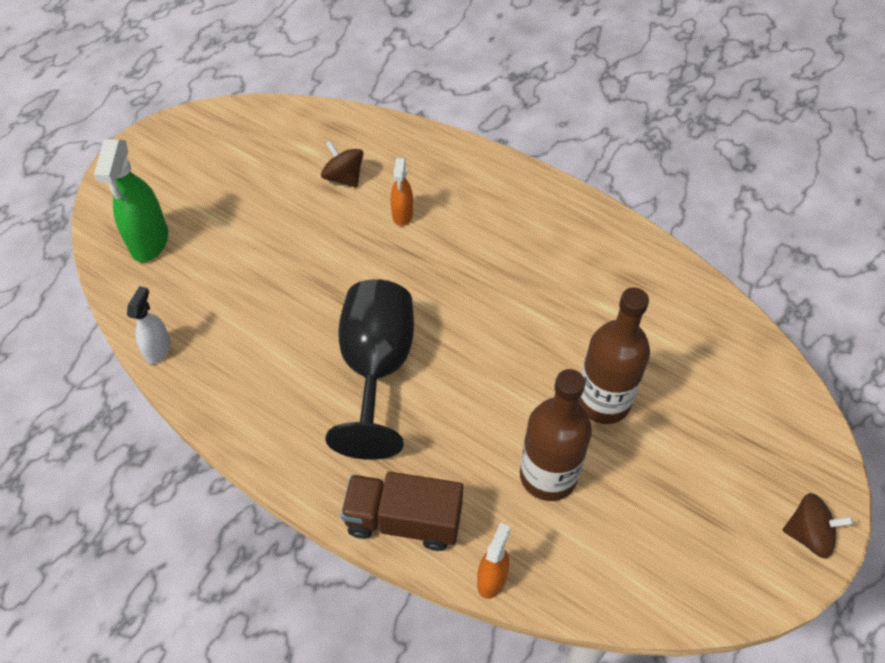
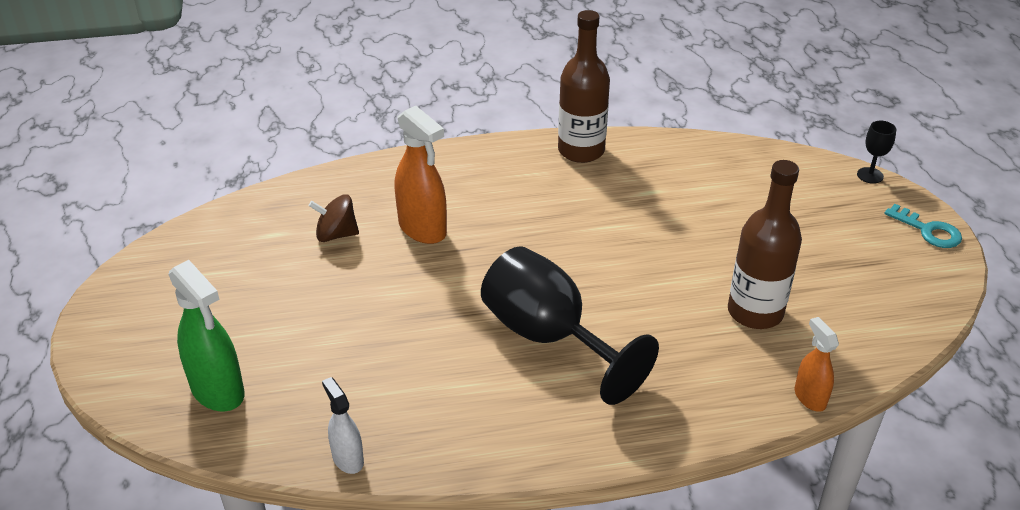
camera: 45 degrees left, 15 degrees down
brown truck [341,472,463,551] -> none
orange spray bottle [391,158,413,226] -> orange spray bottle [395,106,447,244], size x1.73
brown bottle [578,287,650,424] -> brown bottle moved to [558,10,610,163]
brown spinning top [782,493,854,558] -> turquoise key [884,204,962,248]
none -> black goblet [857,121,896,184]

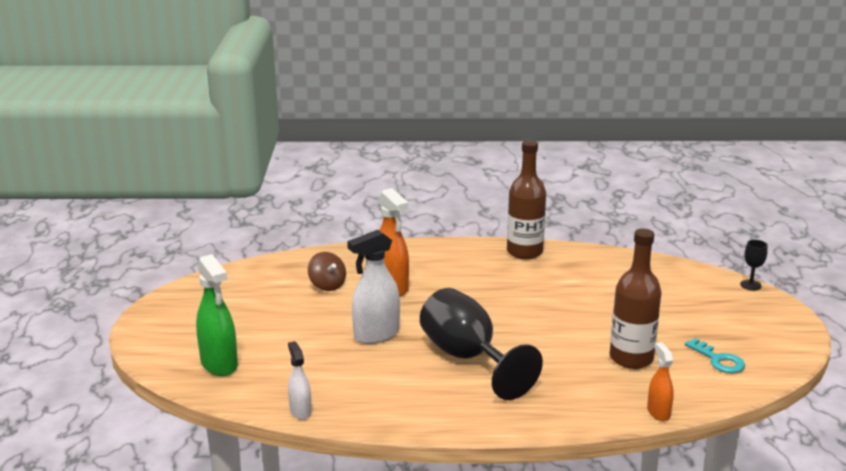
camera: 10 degrees right, 15 degrees down
brown spinning top [308,194,359,242] -> brown spinning top turned 135 degrees counterclockwise [308,252,346,291]
turquoise key [884,204,962,248] -> turquoise key moved to [685,338,745,373]
none -> white spray bottle [347,230,400,344]

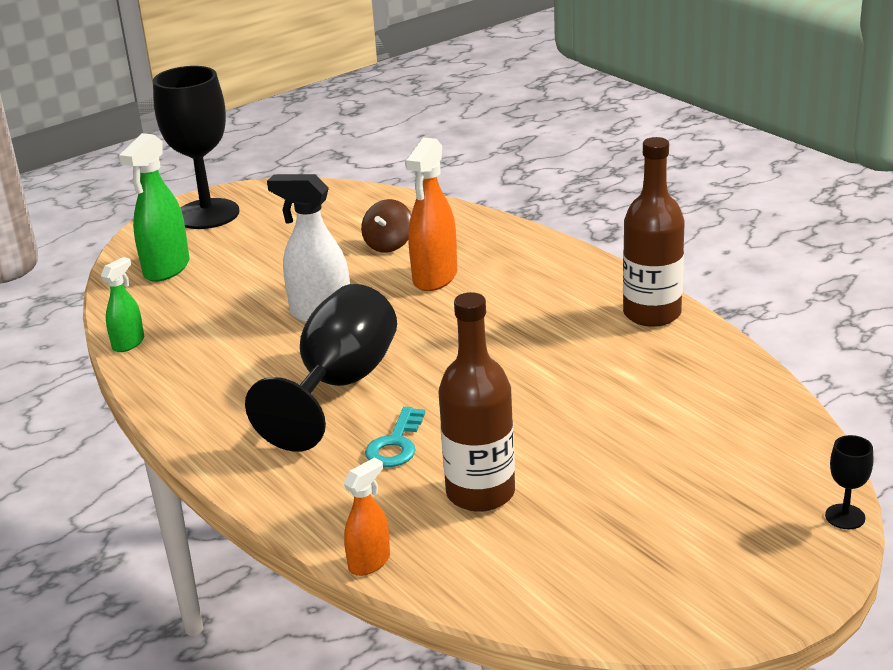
camera: 55 degrees right, 5 degrees up
white spray bottle [288,341,312,420] -> green spray bottle [101,257,144,352]
turquoise key [685,338,745,373] -> turquoise key moved to [365,407,425,467]
none -> black goblet [153,66,240,229]

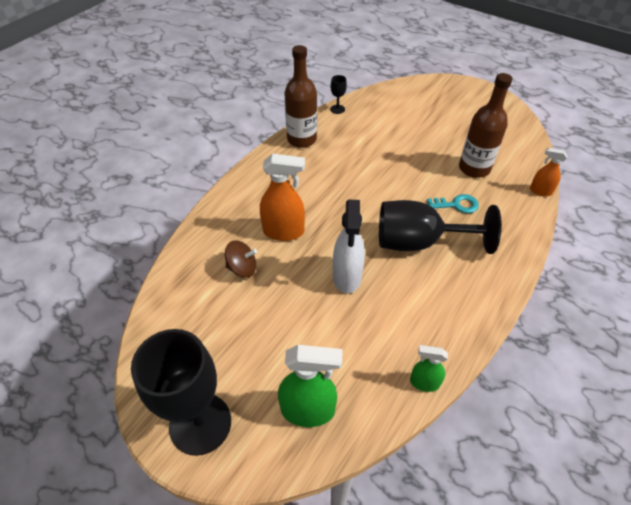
camera: 110 degrees left, 20 degrees up
black goblet [825,435,873,529] -> black goblet moved to [330,75,347,114]

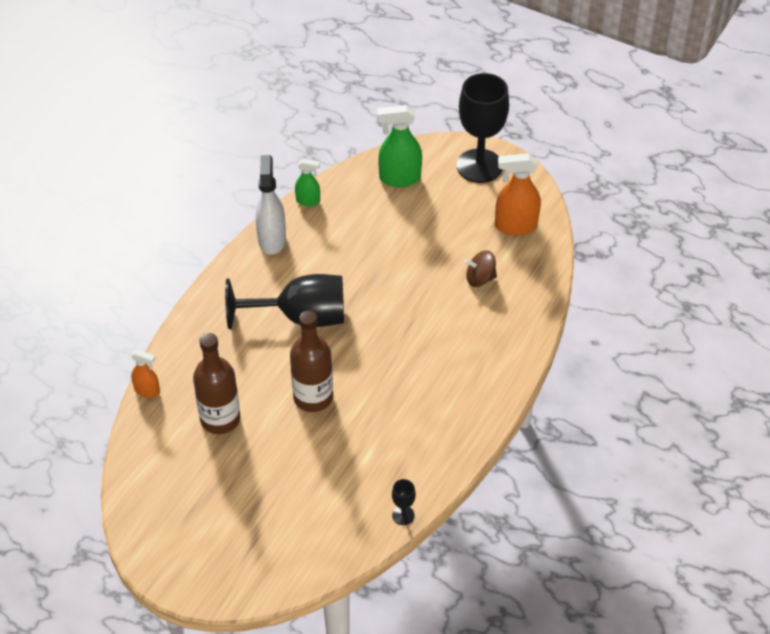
camera: 175 degrees right, 0 degrees up
orange spray bottle [260,154,305,241] -> orange spray bottle moved to [495,153,541,235]
brown bottle [284,45,317,148] -> brown bottle moved to [290,311,333,412]
white spray bottle [333,200,365,294] -> white spray bottle moved to [255,155,286,255]
turquoise key [427,194,479,213] -> none

